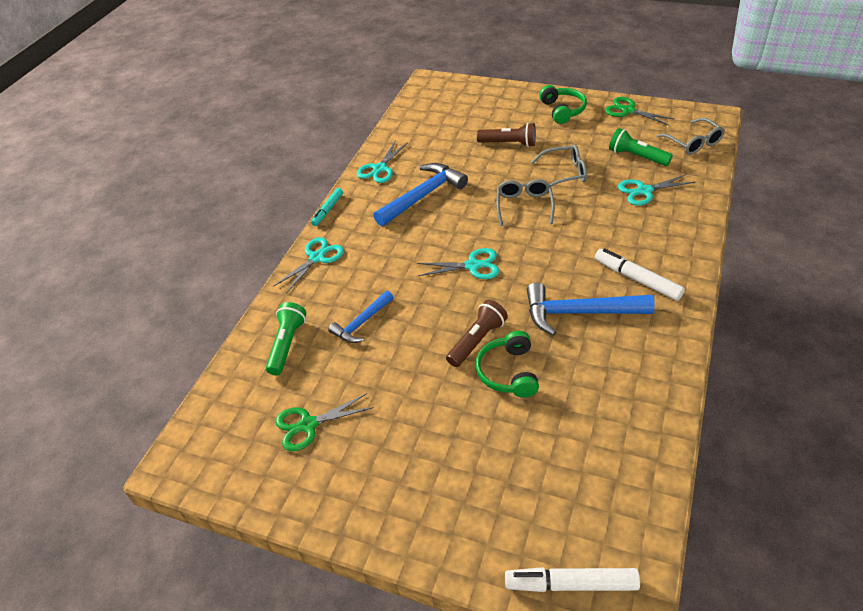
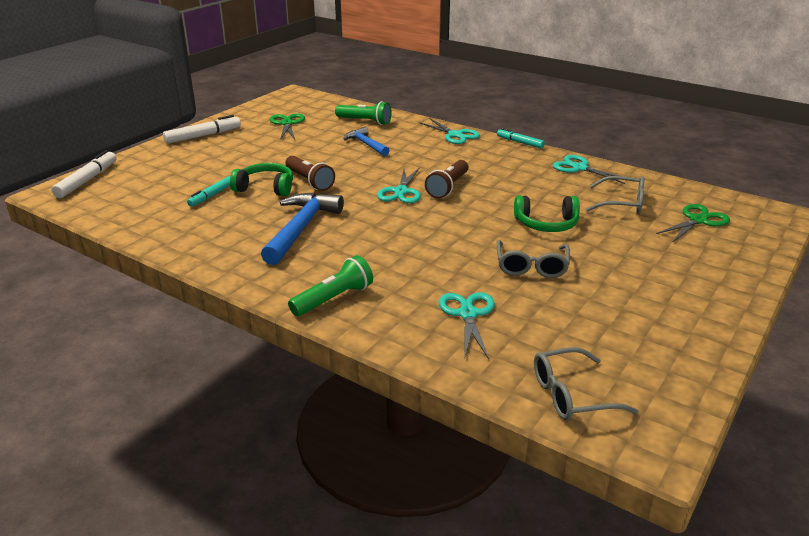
camera: 100 degrees right, 15 degrees down
blue hammer [373,163,468,226] -> none
brown flashlight [477,123,536,147] -> brown flashlight moved to [425,160,469,199]
grey glasses [496,179,555,226] -> grey glasses moved to [586,176,644,214]
green headphones [539,85,587,124] -> green headphones moved to [514,195,580,232]
white marker [595,248,685,301] -> white marker moved to [163,115,241,144]
green scissors [605,97,674,125] -> green scissors moved to [656,204,730,243]
green flashlight [609,128,673,166] -> green flashlight moved to [288,255,373,316]
none -> turquoise marker [187,176,230,207]

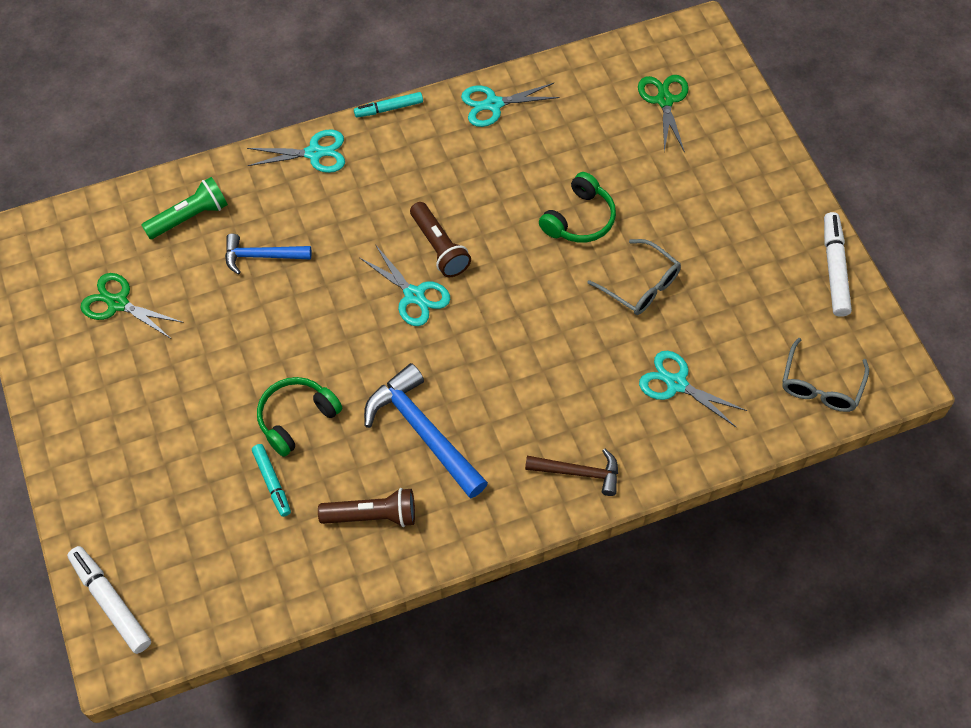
camera: 55 degrees left, 30 degrees up
white marker [163,115,241,144] -> white marker moved to [824,212,852,317]
brown flashlight [285,156,335,191] -> brown flashlight moved to [318,488,415,527]
green flashlight [288,255,373,316] -> brown hammer [525,449,618,496]
grey glasses [586,176,644,214] -> none

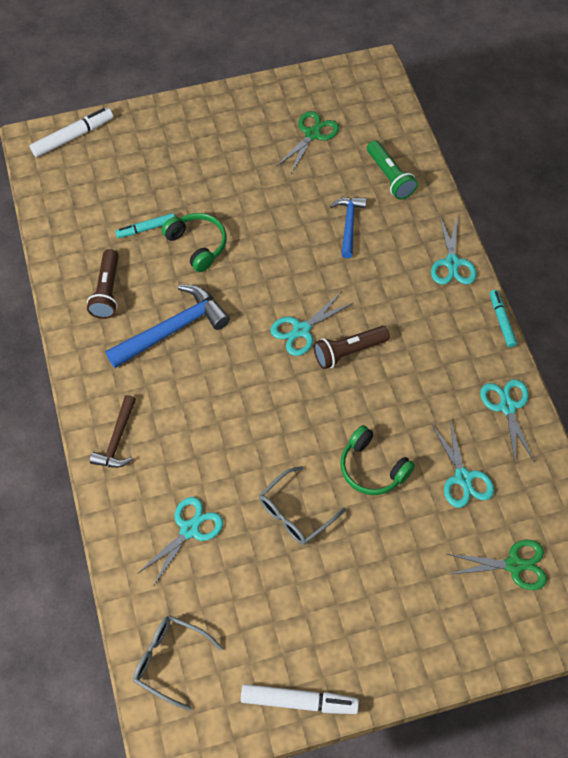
camera: 95 degrees right, 0 degrees up
none -> turquoise scissors [432,420,494,508]

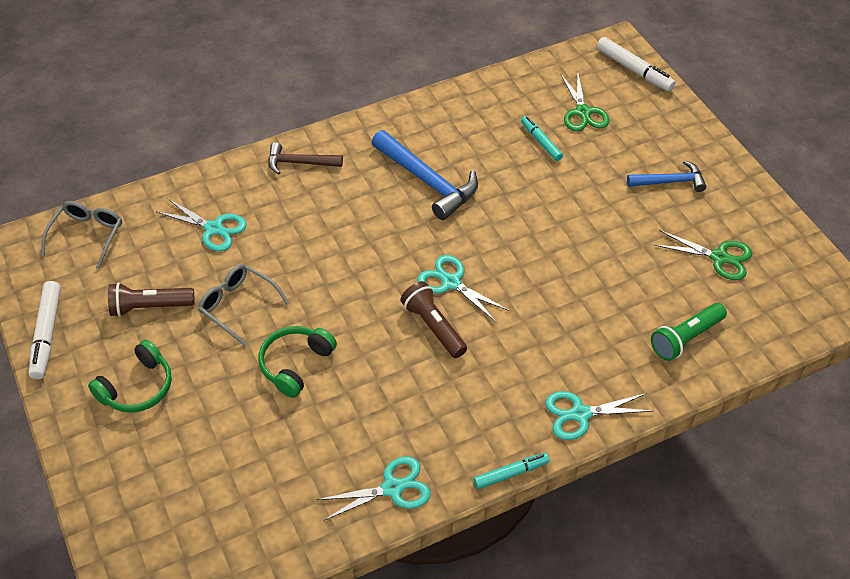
camera: 80 degrees right, 10 degrees down
brown flashlight [87,249,119,319] -> brown flashlight moved to [108,282,195,317]
green headphones [161,213,227,272] -> green headphones moved to [88,340,172,412]
blue hammer [330,197,367,258] -> blue hammer moved to [627,160,707,192]
turquoise scissors [432,420,494,508] -> none
green scissors [448,540,547,590] -> green scissors moved to [561,74,609,131]

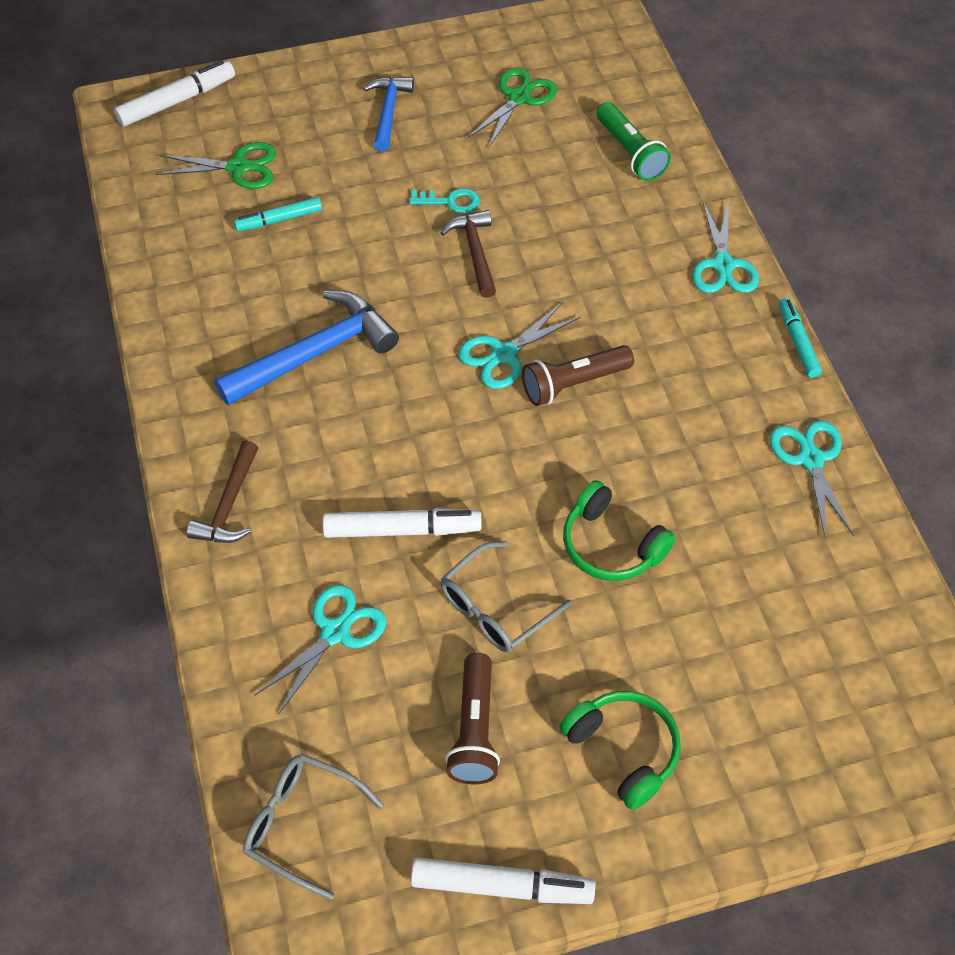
camera: 80 degrees left, 5 degrees up
none -> white marker [323,508,482,538]
none -> turquoise key [409,188,480,214]
none -> brown hammer [441,210,496,298]

